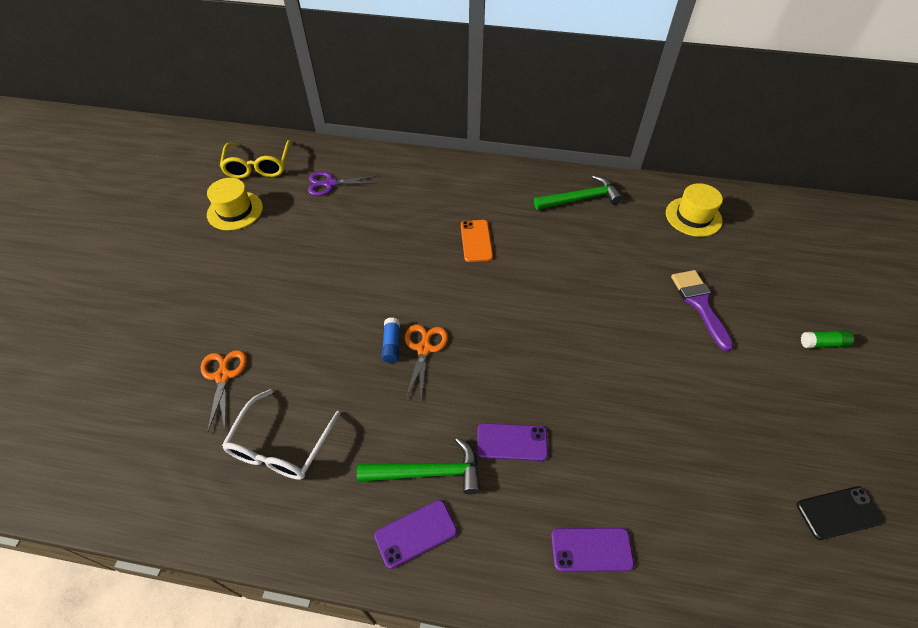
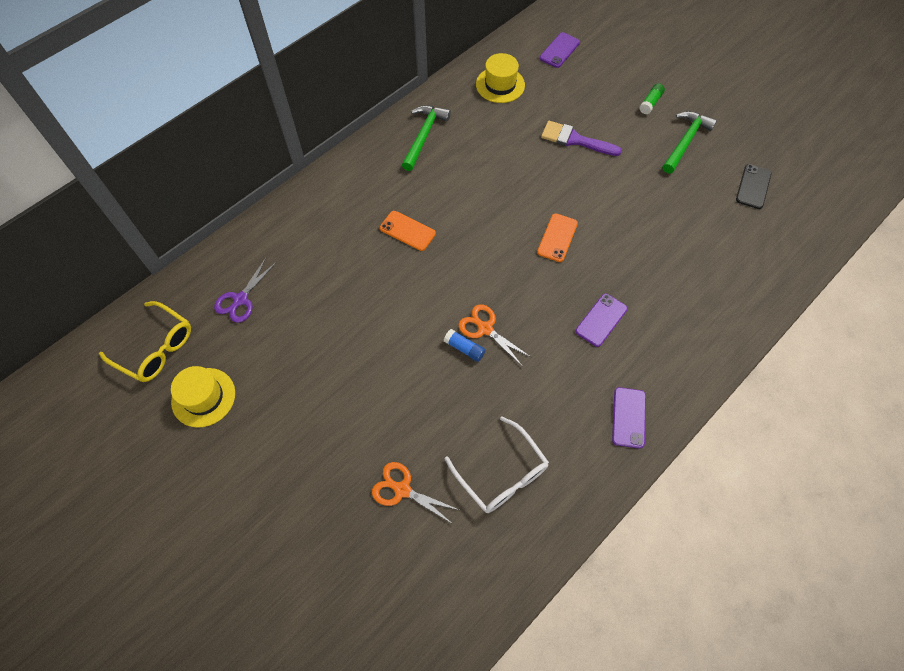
camera: 55 degrees left, 10 degrees up
green hammer [357,438,481,494] -> green hammer moved to [663,111,717,174]
purple phone [551,528,634,572] -> purple phone moved to [540,32,580,68]
none -> orange phone [537,213,578,262]

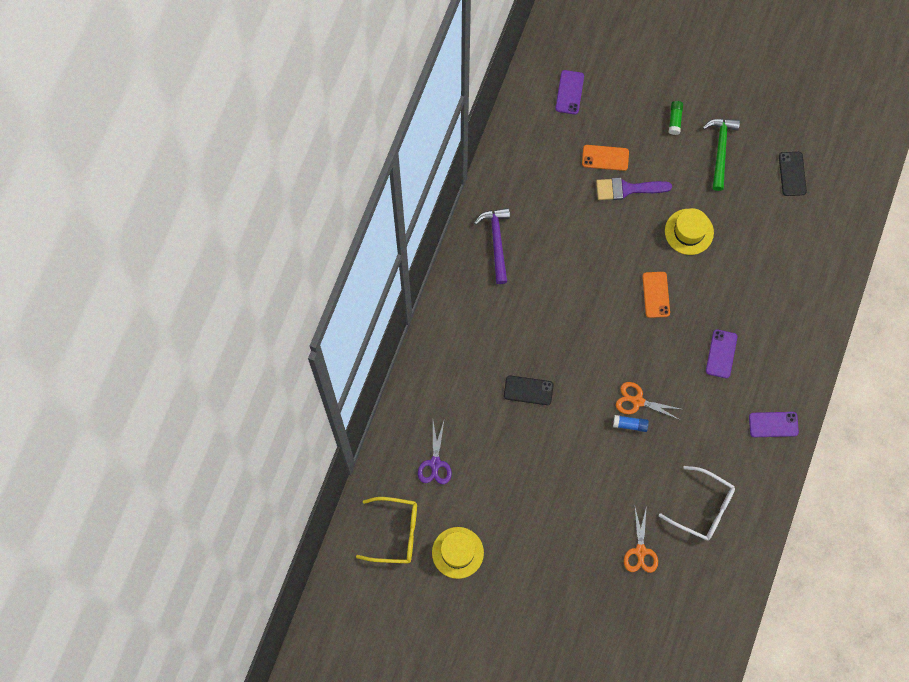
camera: 25 degrees left, 10 degrees up
orange scissors [372,462,459,524] -> orange scissors turned 90 degrees counterclockwise [624,505,658,573]
orange phone [380,211,436,251] -> orange phone moved to [582,145,629,171]
green hammer [402,105,451,171] -> purple hammer [474,208,510,284]
yellow hat [476,53,525,103] -> yellow hat moved to [665,208,714,255]
purple phone [612,387,646,449] -> purple phone turned 75 degrees counterclockwise [749,412,799,437]
none -> black phone [504,376,554,405]

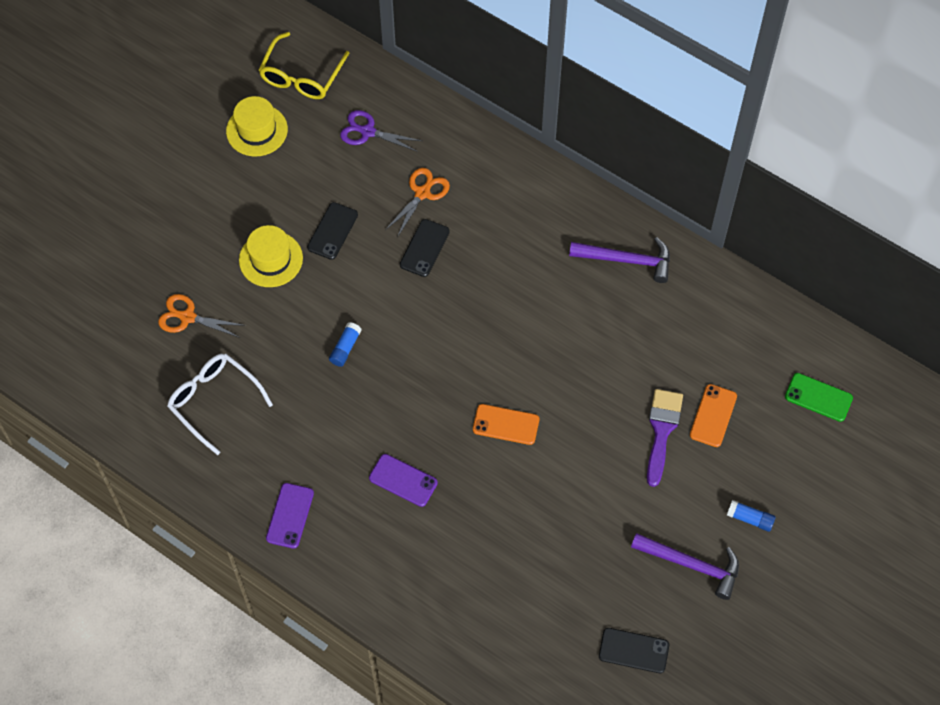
camera: 105 degrees right, 10 degrees down
purple phone [555,70,584,114] -> green phone [785,373,853,422]
orange scissors [616,382,684,420] -> orange scissors moved to [385,168,450,237]
white glasses [659,466,735,541] -> white glasses turned 90 degrees clockwise [167,354,273,455]
yellow hat [665,208,714,255] -> yellow hat moved to [239,225,303,287]
green glue stick [669,101,683,135] -> blue glue stick [727,500,776,532]
green hammer [703,119,740,191] -> purple hammer [631,533,739,600]
none -> black phone [307,202,358,260]

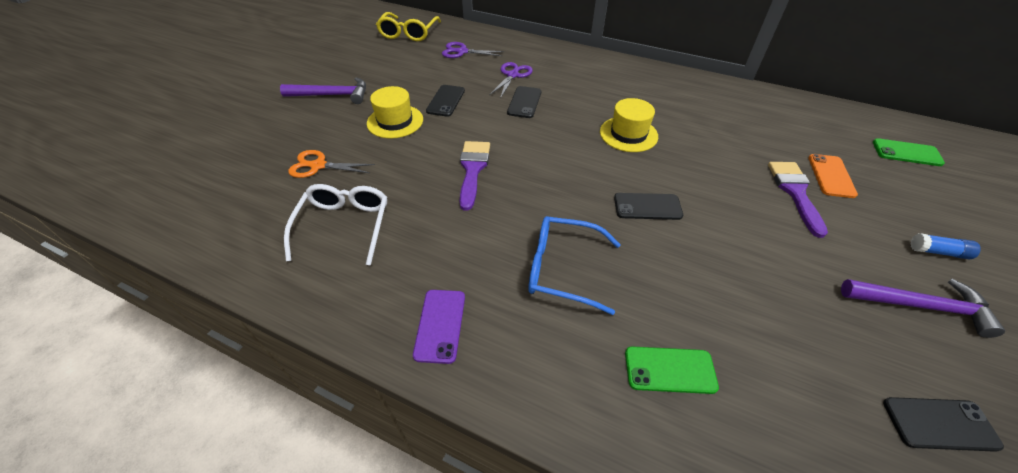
camera: 10 degrees left, 15 degrees down
white glasses [167,354,273,455] -> white glasses turned 60 degrees clockwise [284,184,387,266]
yellow hat [226,96,288,156] -> yellow hat moved to [600,98,658,152]
blue glue stick [329,322,362,367] -> purple brush [460,141,490,211]
purple phone [369,454,438,507] -> blue glasses [528,216,621,315]
orange scissors [385,168,450,237] -> purple scissors [489,62,533,98]
orange phone [473,404,539,445] -> black phone [614,193,683,220]
purple hammer [569,237,670,283] -> purple hammer moved to [280,77,366,104]
none -> green phone [625,347,719,394]

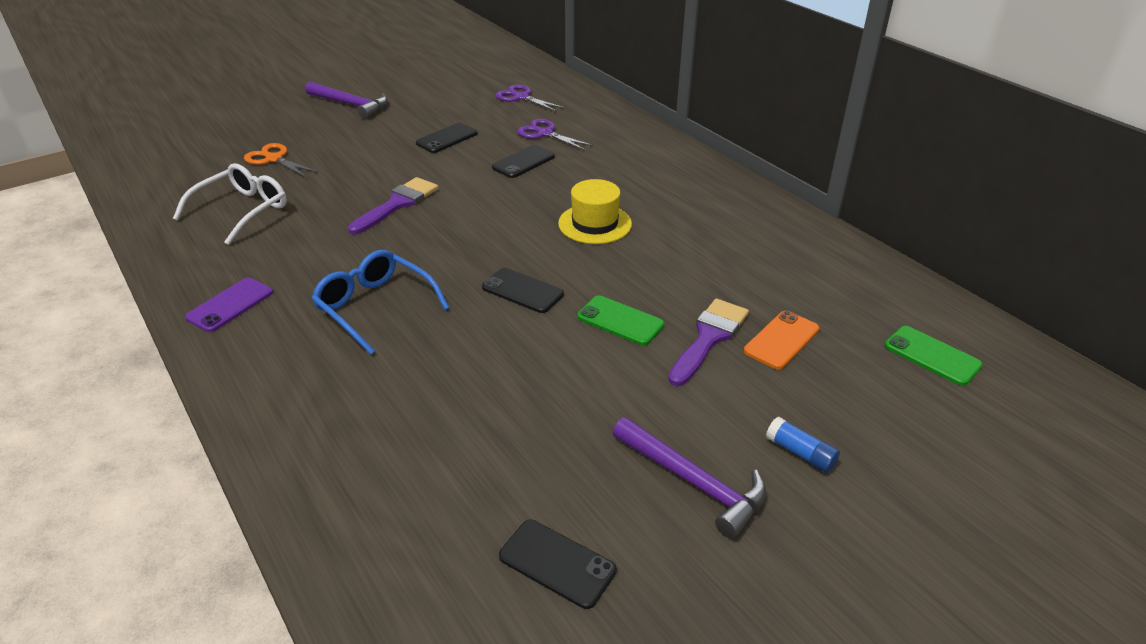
camera: 30 degrees right, 10 degrees down
yellow hat [367,86,423,139] -> none
yellow glasses [376,12,441,41] -> none
purple scissors [489,62,533,98] -> purple scissors turned 105 degrees counterclockwise [517,119,594,150]
green phone [625,347,719,394] -> green phone moved to [577,295,664,345]

